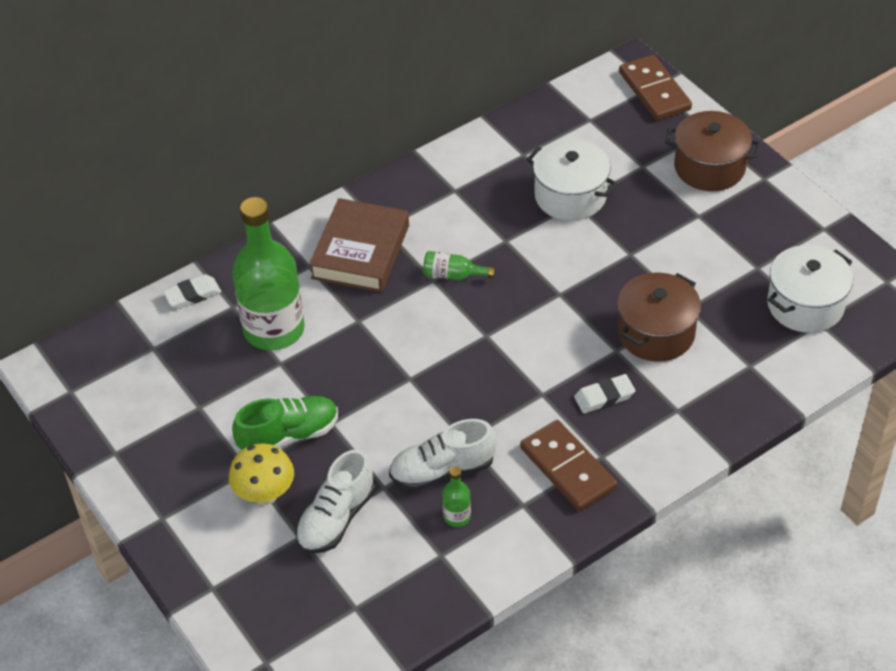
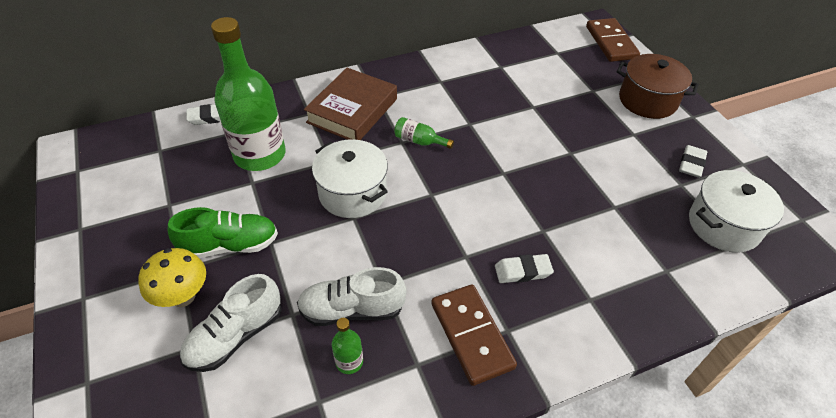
camera: 10 degrees right, 0 degrees up
white pot [526,139,617,221] -> white pot moved to [312,139,388,218]
brown pot [617,273,701,362] -> none
none -> white eraser [679,145,707,178]

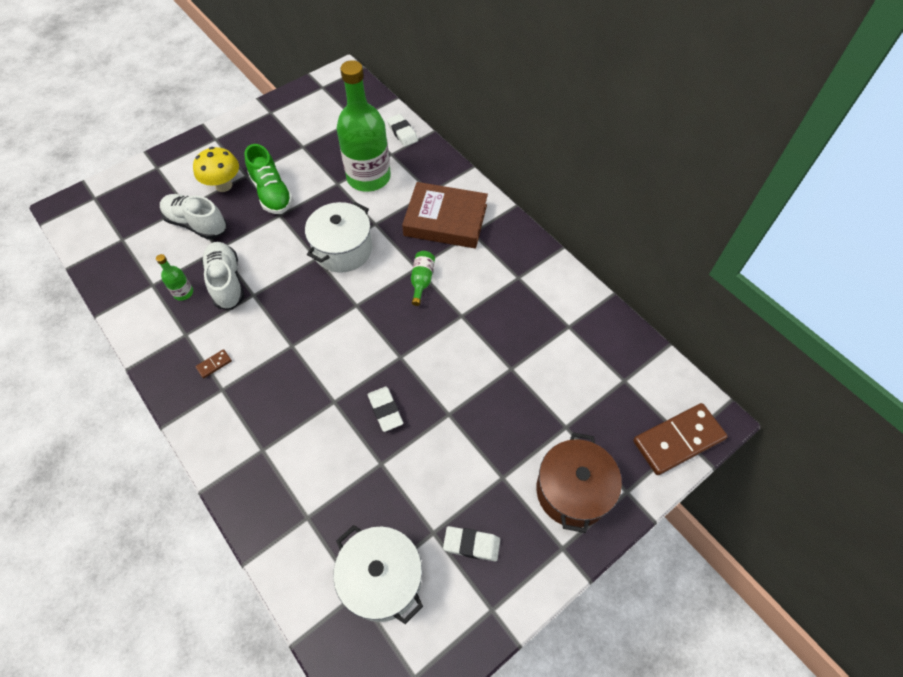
camera: 75 degrees right, 10 degrees up
brown domino [431,284,517,386] -> brown domino [195,349,232,378], size x0.41
white eraser [495,254,554,283] -> white eraser moved to [367,387,403,432]

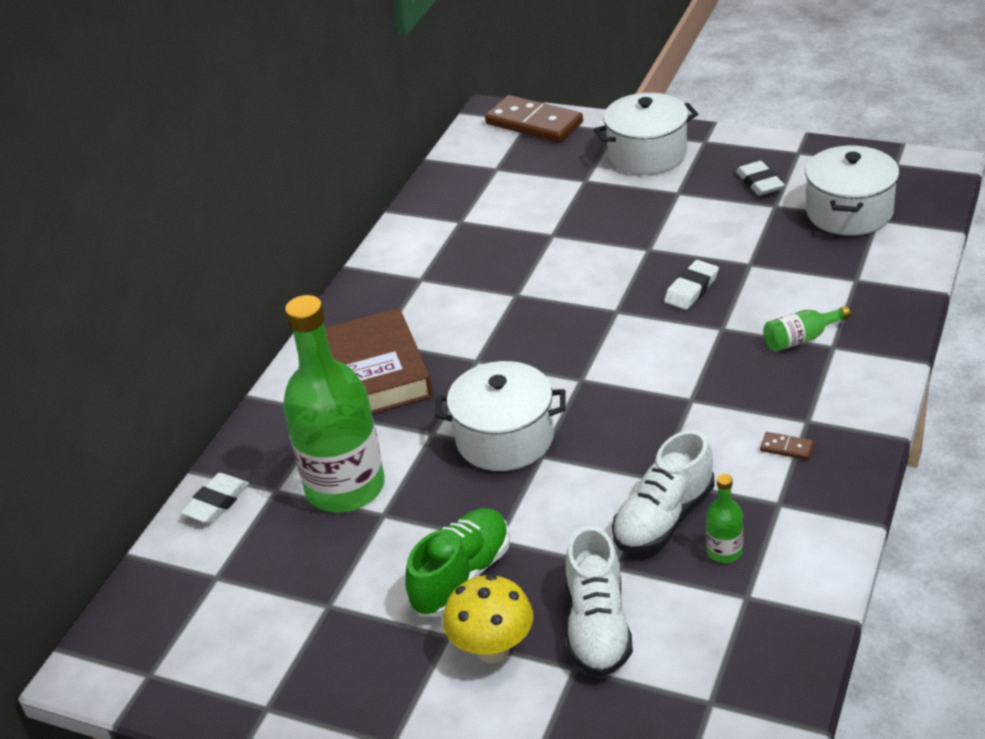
camera: 115 degrees left, 20 degrees down
green bottle [411,251,435,306] -> green bottle moved to [763,306,851,352]
brown pot [536,433,622,533] -> white pot [594,93,698,175]

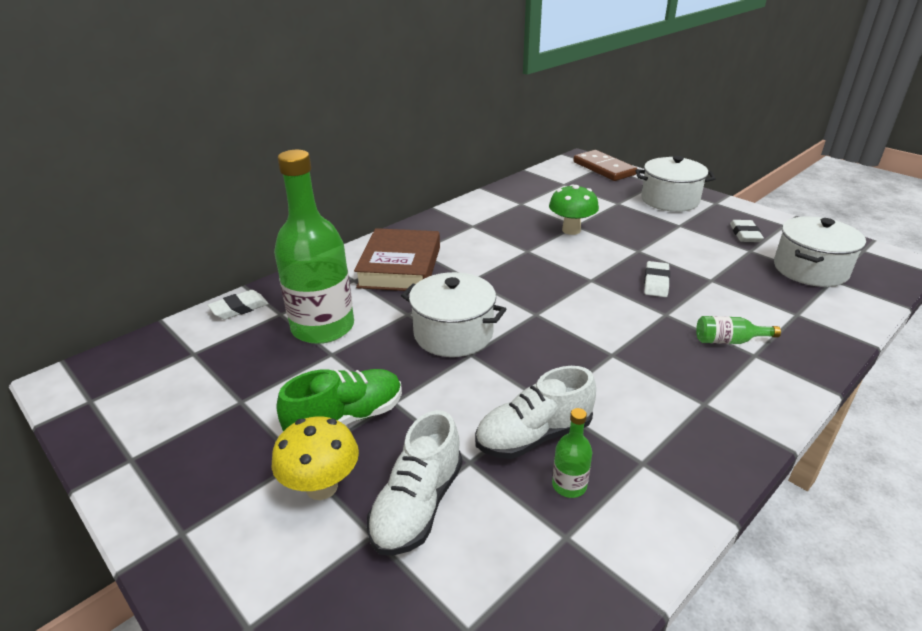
camera: 20 degrees right, 5 degrees down
white eraser [664,260,719,310] -> white eraser turned 45 degrees counterclockwise [644,261,670,297]
brown domino [760,432,814,460] -> none
none -> green mushroom [549,184,599,235]

